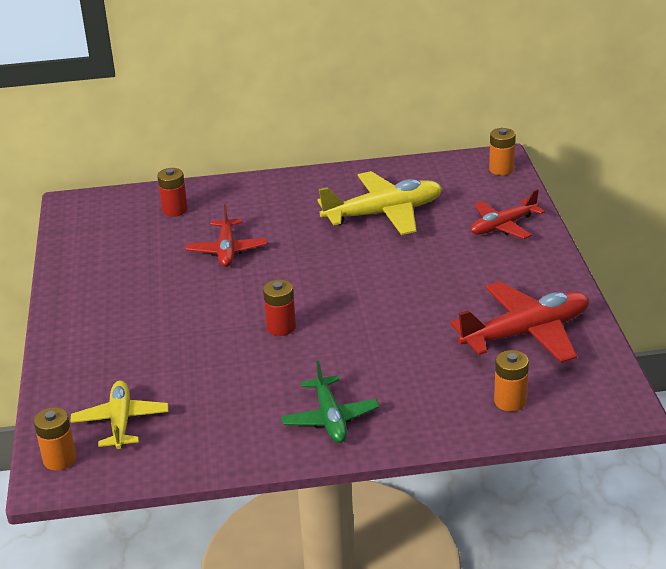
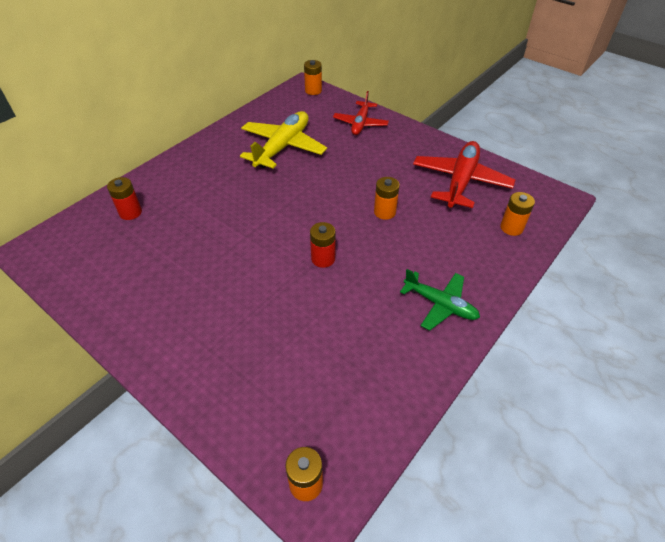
camera: 45 degrees left, 15 degrees up
yellow plane [70,380,168,449] -> none
red plane [185,204,267,267] -> none
none -> orange battery [374,177,400,220]

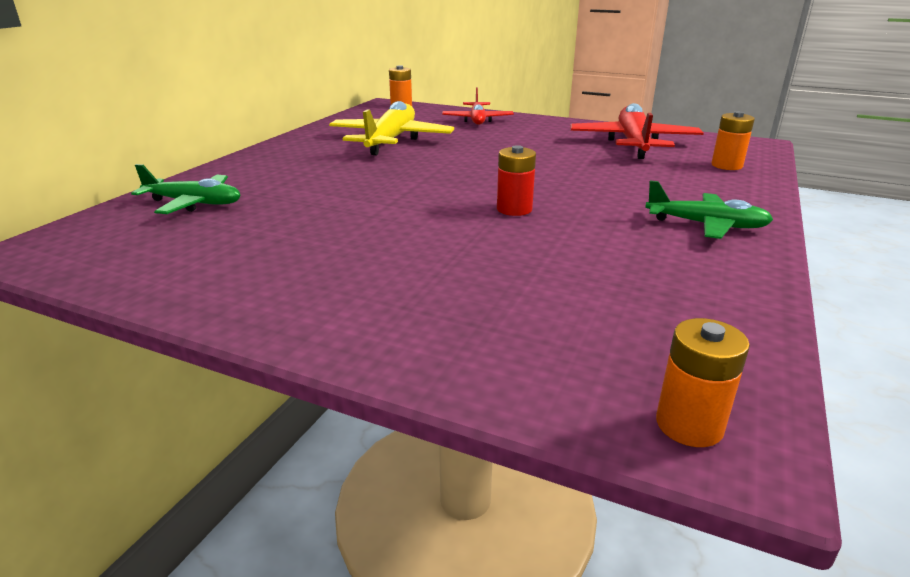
camera: 15 degrees left, 20 degrees down
red battery [107,177,142,220] -> green plane [131,164,241,214]
orange battery [374,177,400,220] -> none

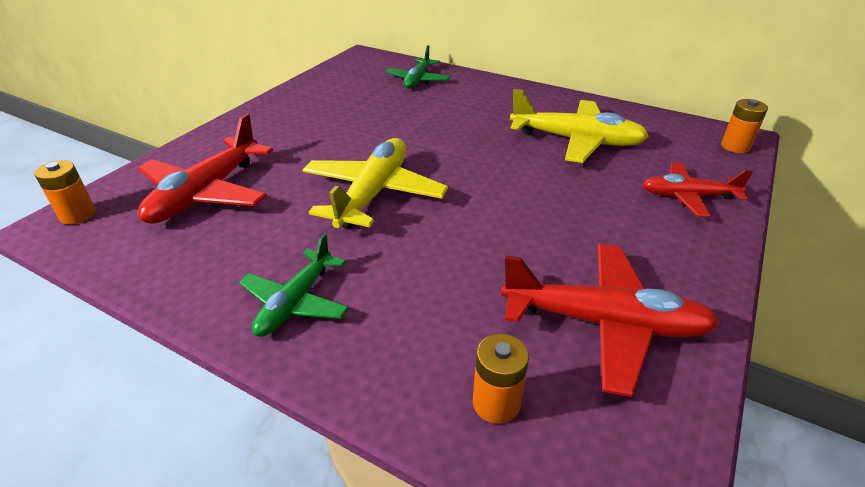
camera: 95 degrees right, 10 degrees up
red battery [497,145,536,216] -> yellow plane [303,138,448,229]
none -> red plane [138,113,273,224]

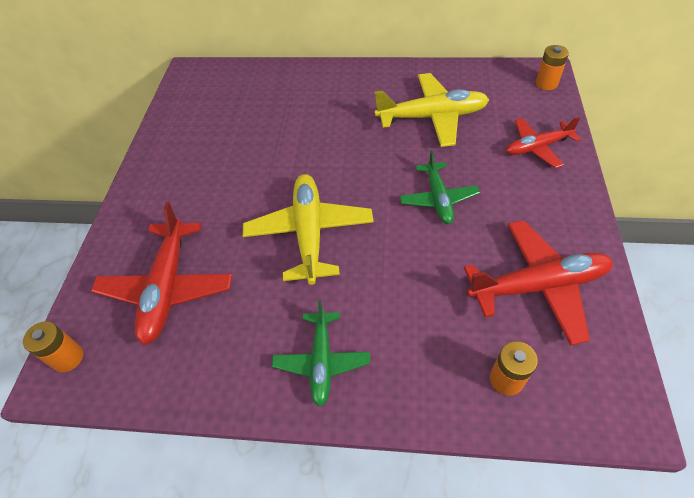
camera: 20 degrees left, 15 degrees up
green plane [385,45,451,89] -> green plane moved to [400,150,480,224]

